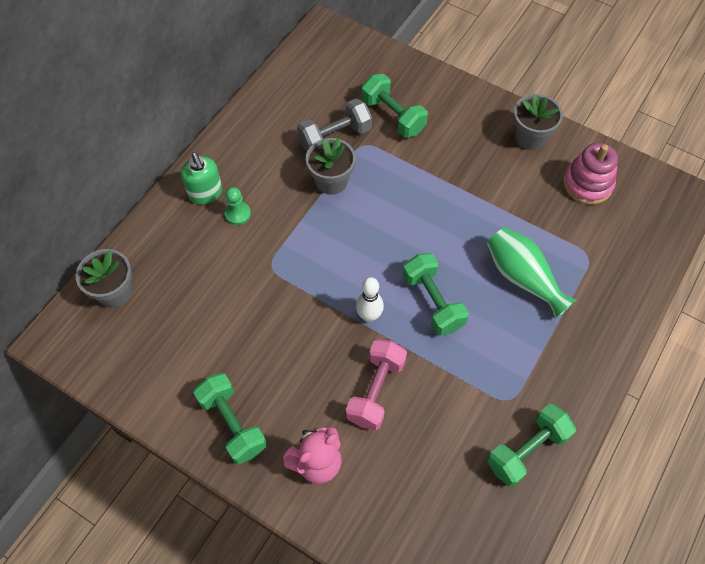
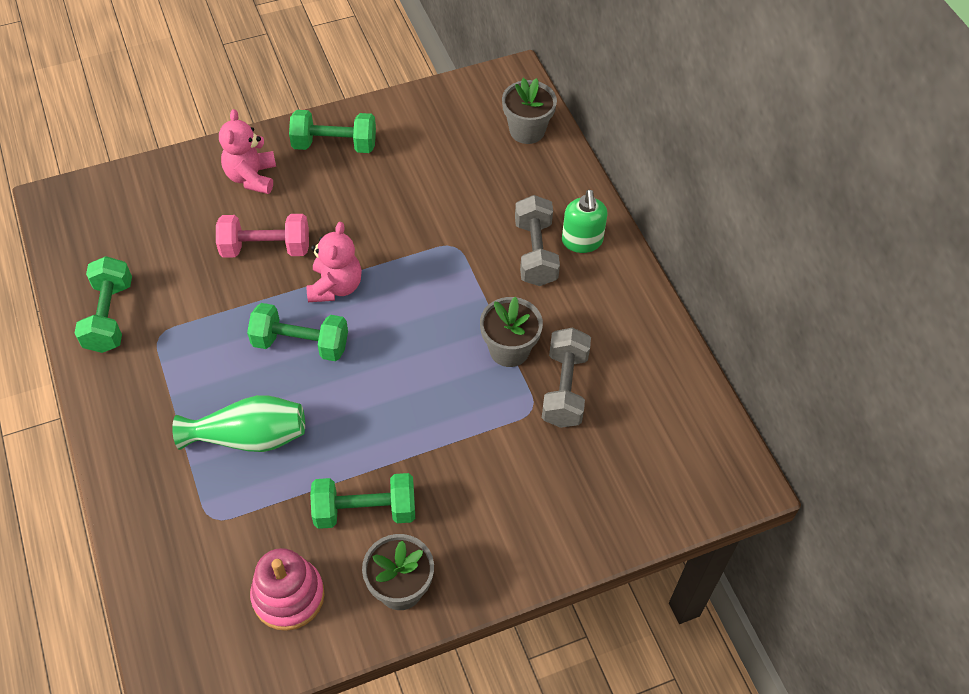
camera: 125 degrees right, 5 degrees down
green soap dispenser [181,152,222,204] -> green soap dispenser turned 105 degrees counterclockwise [562,190,607,253]
green pawn [225,187,251,225] -> grey dumbbell [515,195,560,286]
pink dumbbell [346,339,407,430] -> pink dumbbell turned 60 degrees counterclockwise [216,214,309,258]
white bowling pin [356,277,384,322] -> pink teddy bear [307,222,362,302]
green dumbbell [362,74,428,138] -> green dumbbell moved to [310,473,415,529]

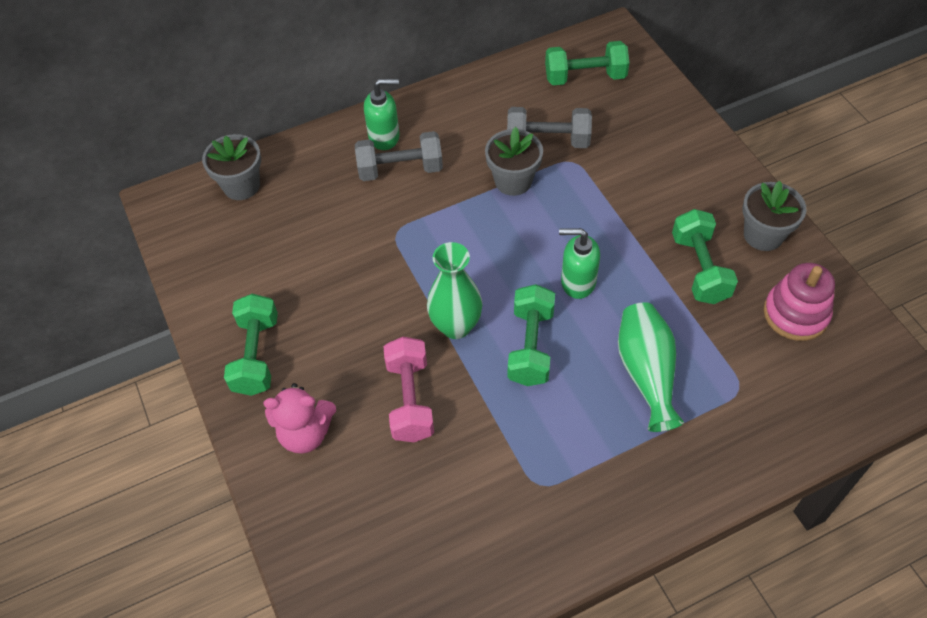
camera: 90 degrees left, 0 degrees up
green dumbbell [74,256,132,353] -> green dumbbell moved to [545,41,629,86]
pink teddy bear [307,222,362,302] -> green vase [427,242,482,339]
none -> green soap dispenser [559,228,600,299]

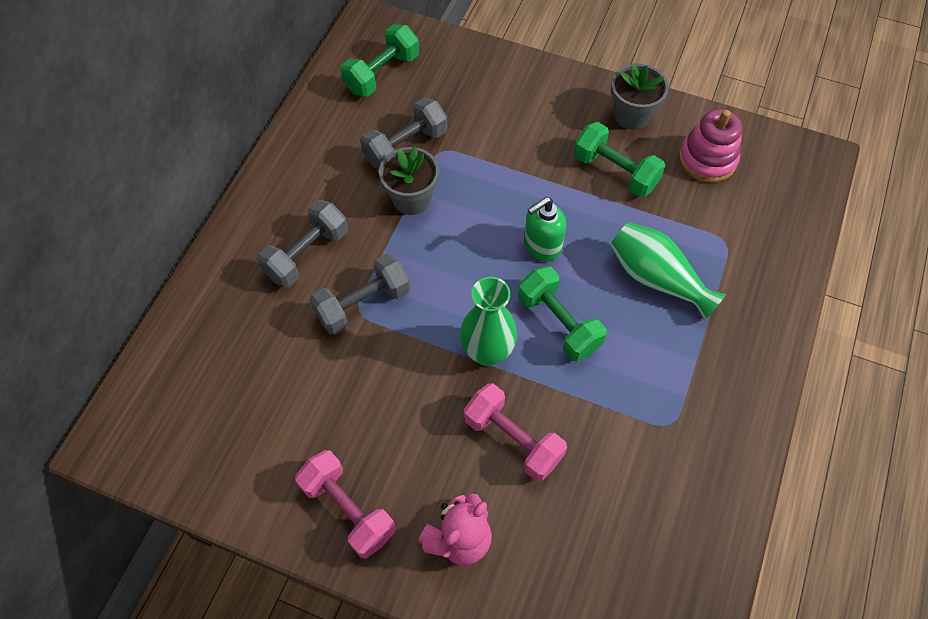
camera: 45 degrees left, 5 degrees up
grey flower pot [202,134,261,200] -> none
green dumbbell [224,294,278,396] -> pink dumbbell [295,450,396,558]
green soap dispenser [364,79,400,150] -> none
none -> grey dumbbell [310,253,410,335]

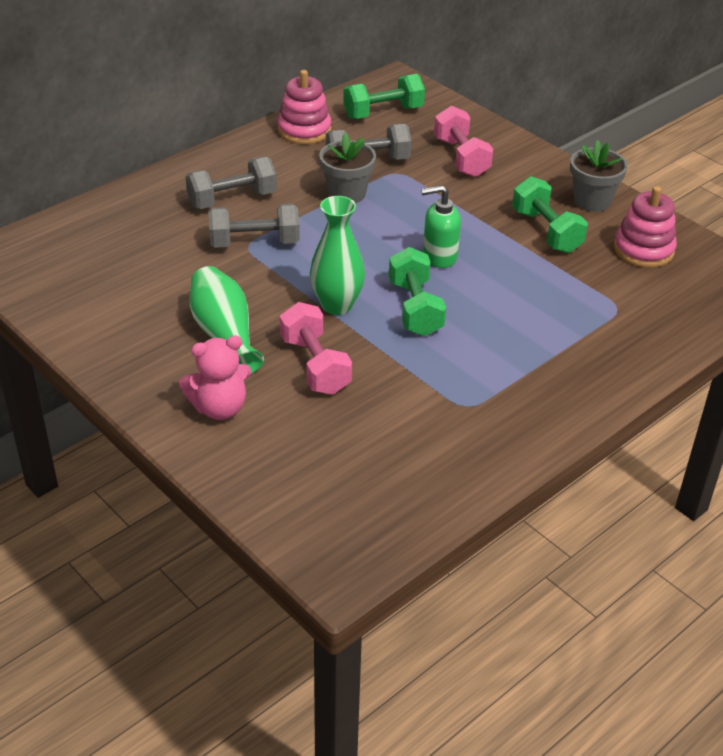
camera: 25 degrees right, 20 degrees down
pink dumbbell [295,450,396,558] -> pink dumbbell moved to [434,106,493,177]
green vase [610,222,726,321] -> green vase moved to [190,266,264,374]
none -> pink stacking toy [277,70,331,144]

